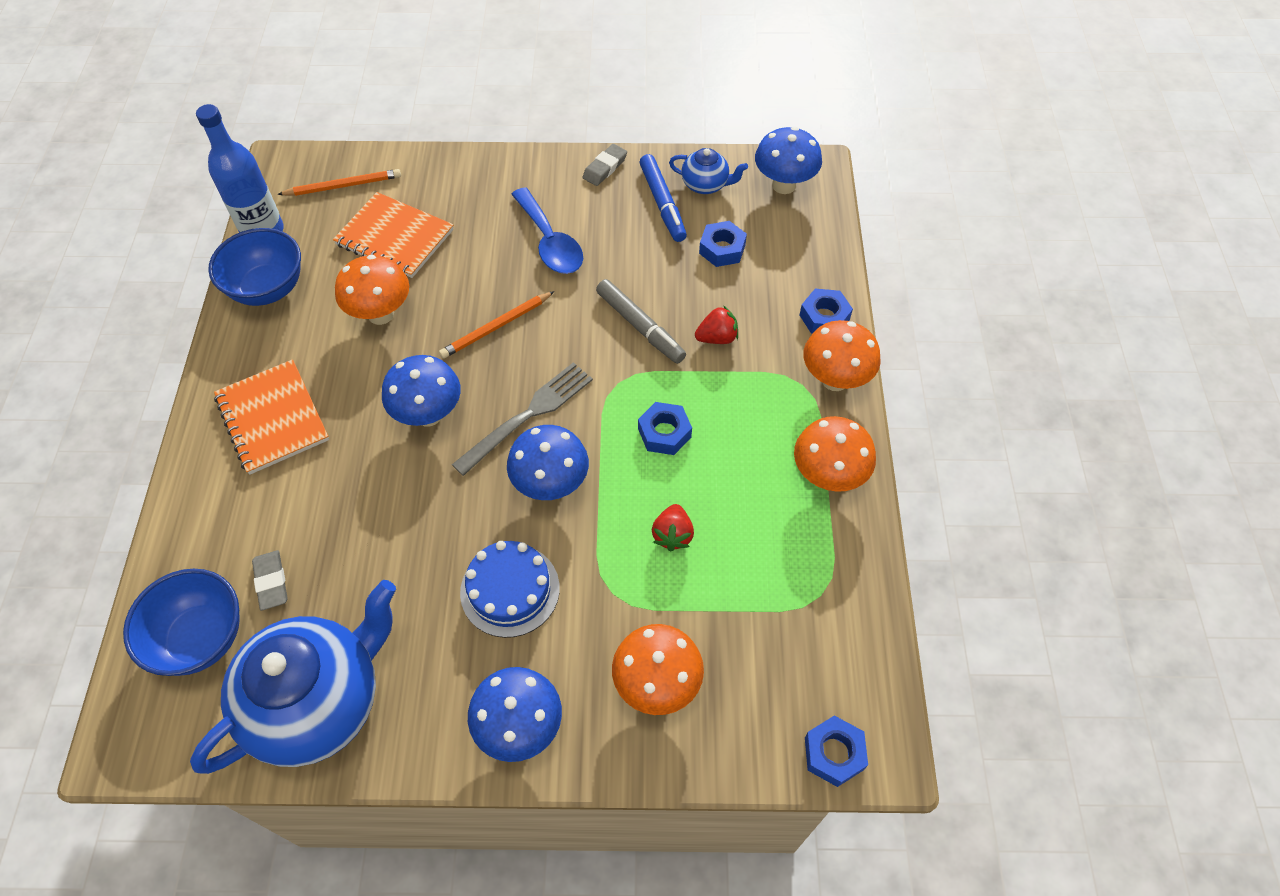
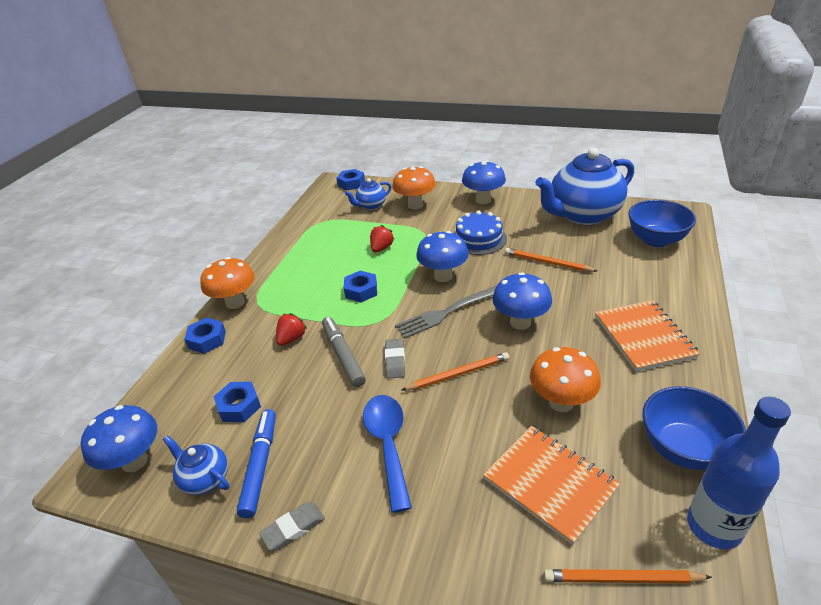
camera: 160 degrees left, 20 degrees down
grey eraser [252,550,288,611] -> grey eraser moved to [385,339,405,379]
red strawberry [695,305,738,344] -> red strawberry turned 120 degrees clockwise [276,313,307,346]
orange mushroom [794,416,876,492] -> none
none -> blue teapot [345,178,391,210]
none -> orange pencil [505,248,597,272]

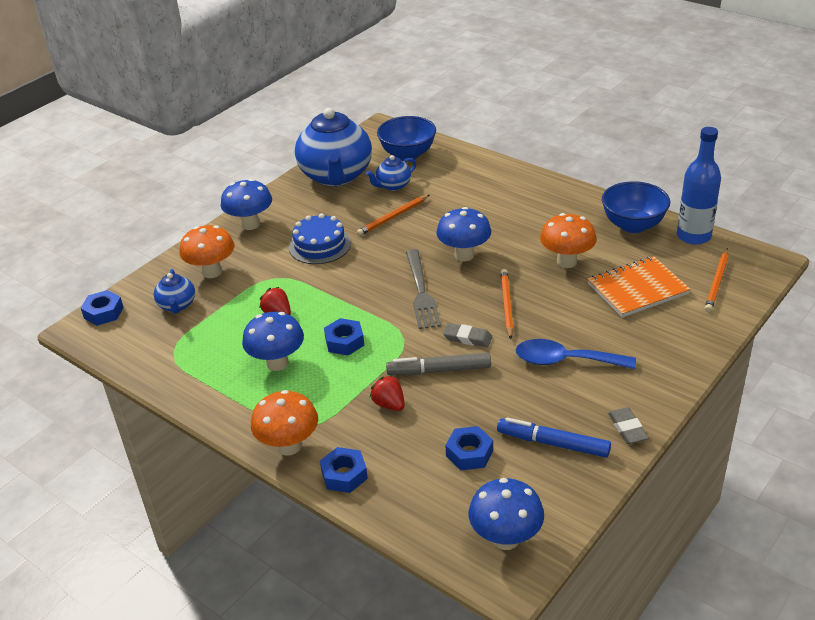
camera: 70 degrees left, 0 degrees up
blue teapot [163,435,230,495] -> blue teapot moved to [366,155,416,191]
blue mushroom [416,231,469,282] -> blue mushroom moved to [242,312,304,371]
orange notebook [595,300,700,372] -> none

